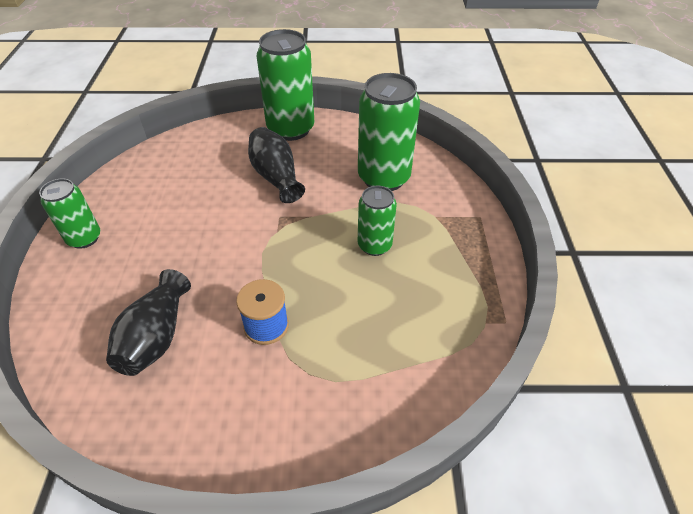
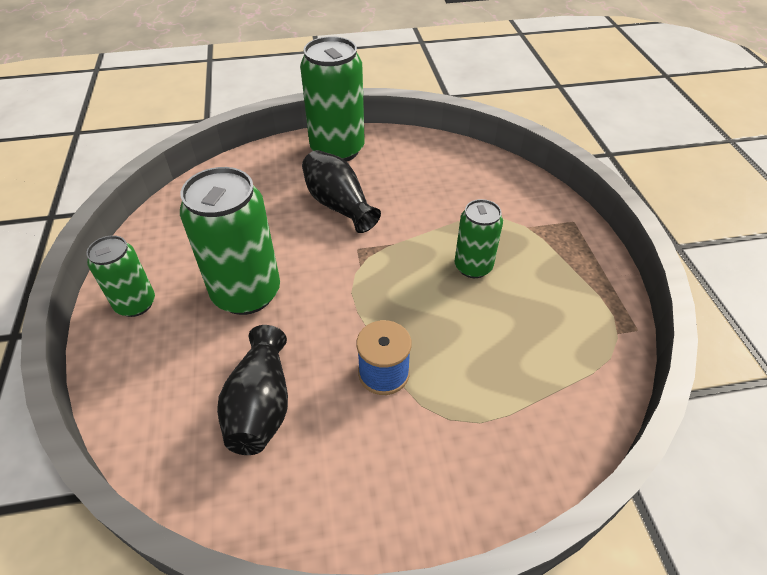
camera: 10 degrees left, 0 degrees up
green can [358,73,420,191] -> green can moved to [180,167,280,315]

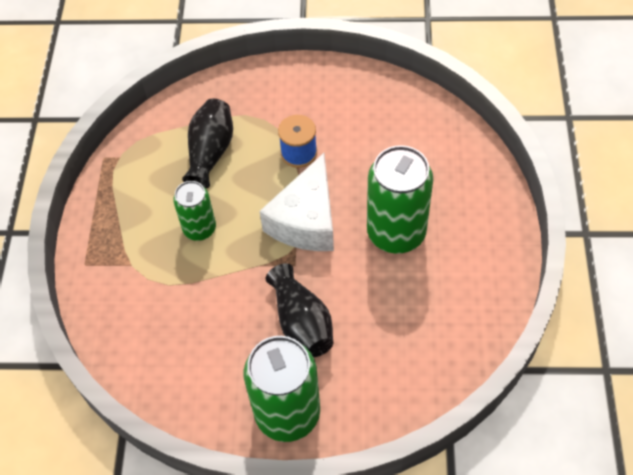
camera: 165 degrees left, 10 degrees up
green can [86,235,155,317] -> none
black vase [217,325,288,455] -> black vase moved to [182,99,233,189]
none -> white cheese [259,153,334,251]

